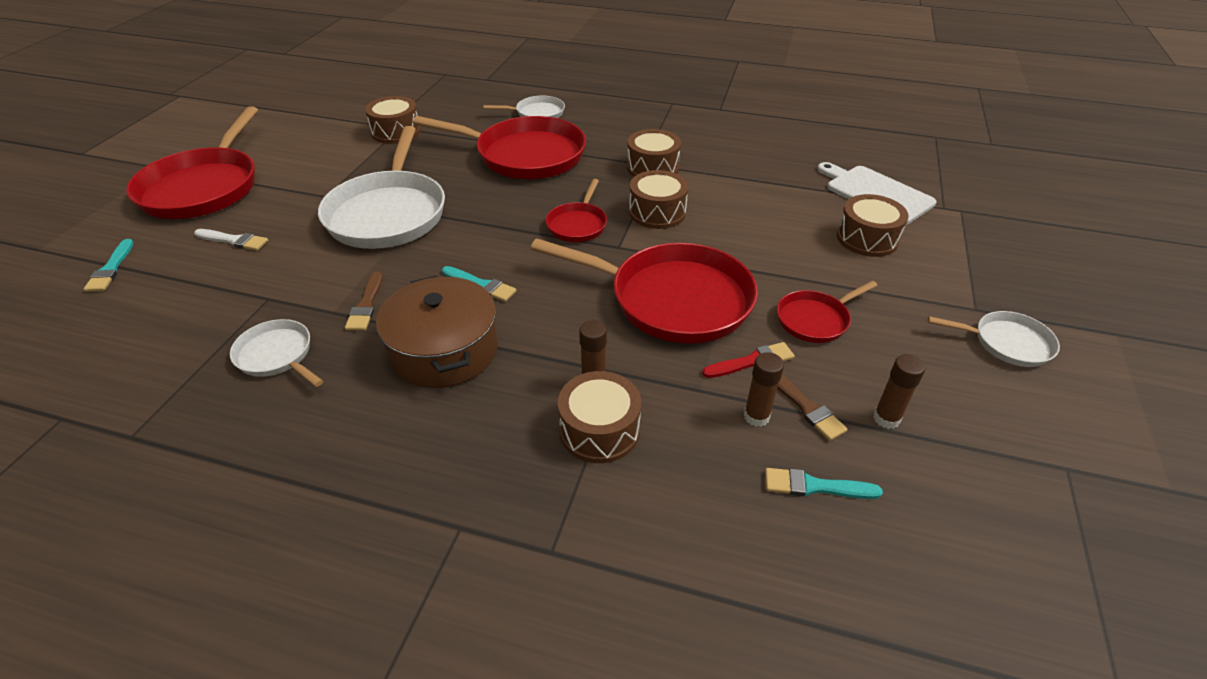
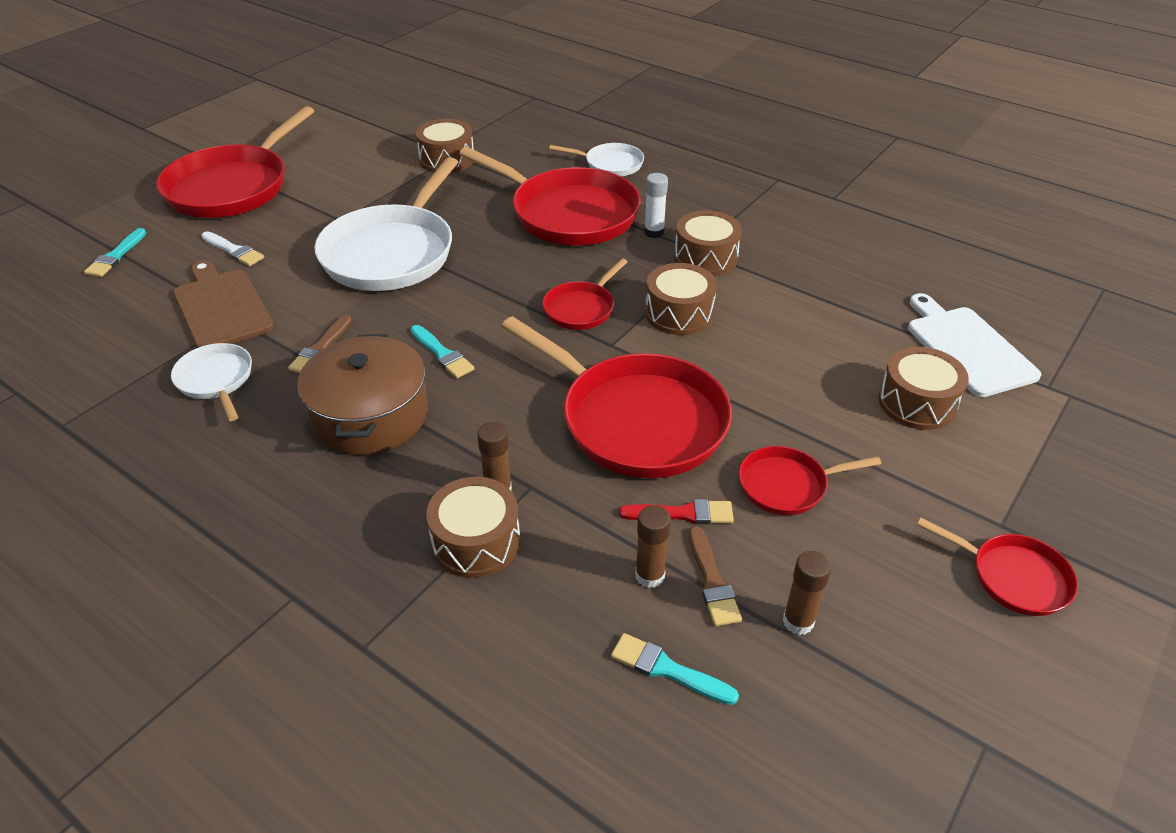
camera: 20 degrees right, 0 degrees up
white pan [928,311,1060,367] -> red pan [917,517,1078,616]
none -> brown cutting board [173,260,274,348]
none -> white glue stick [644,173,668,238]

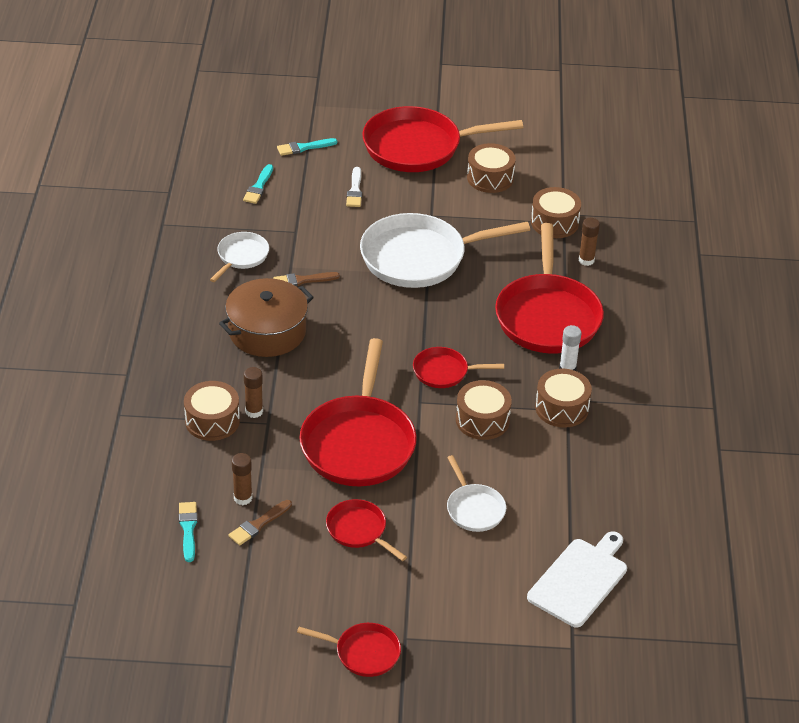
camera: 55 degrees right, 0 degrees up
brown cutting board [173,260,274,348] -> none
turquoise brush [411,325,474,378] -> turquoise brush moved to [243,164,273,204]
white pan [549,143,644,176] -> white pan moved to [447,455,506,532]
red brush [619,499,734,524] -> none
brown glue stick [783,551,831,635] -> brown glue stick moved to [579,218,600,266]
brown drum [878,347,969,430] -> brown drum moved to [467,143,516,193]
red pan [917,517,1078,616] -> red pan turned 75 degrees counterclockwise [297,623,401,677]

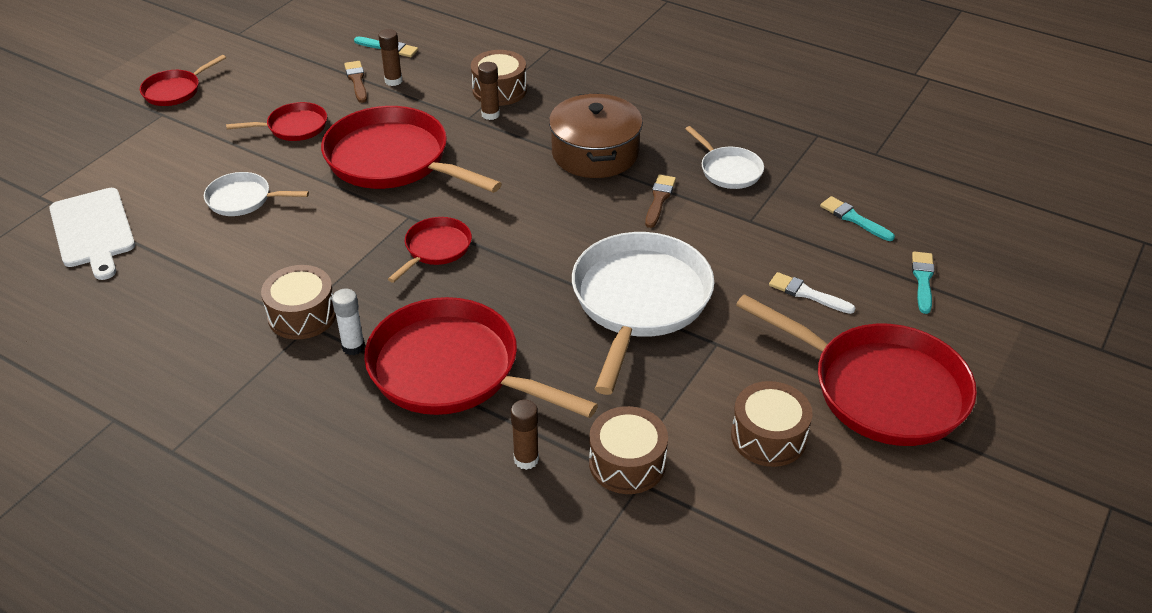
camera: 120 degrees right, 0 degrees up
red pan [362,106,523,172] -> red pan turned 105 degrees clockwise [736,294,977,446]
brown drum [456,380,512,440] -> none

